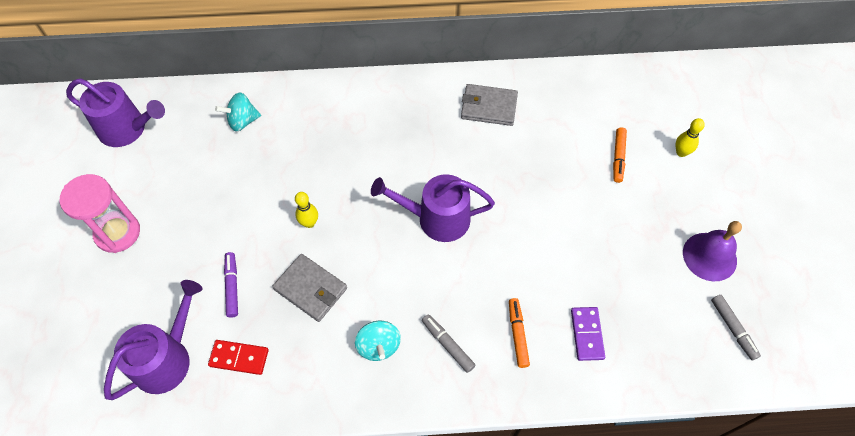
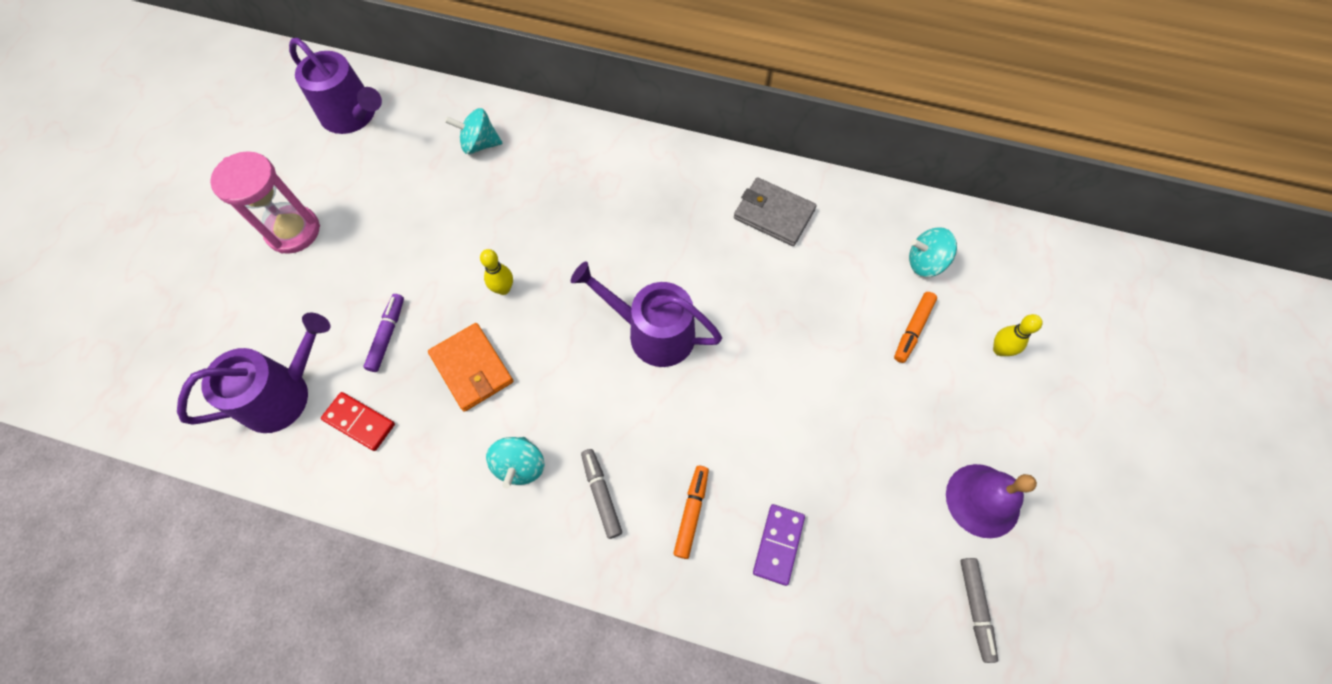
camera: 20 degrees right, 5 degrees up
grey wallet [272,254,347,322] -> orange wallet [428,323,513,412]
none -> turquoise spinning top [909,227,957,277]

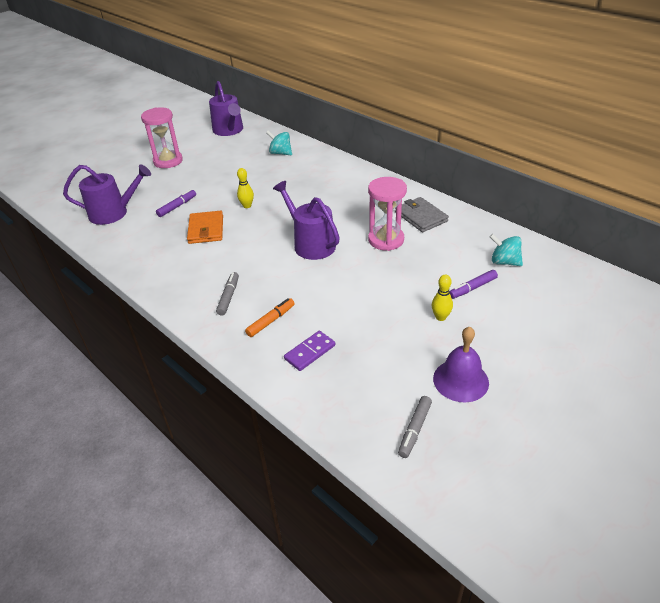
camera: 30 degrees right, 25 degrees down
red domino [321,392,395,451] -> none
turquoise spinning top [486,437,545,489] -> none
orange marker [894,292,937,363] -> purple marker [450,270,498,299]
yellow bowling pin [993,314,1043,356] -> yellow bowling pin moved to [432,275,453,321]
none -> pink hourglass [368,177,407,251]

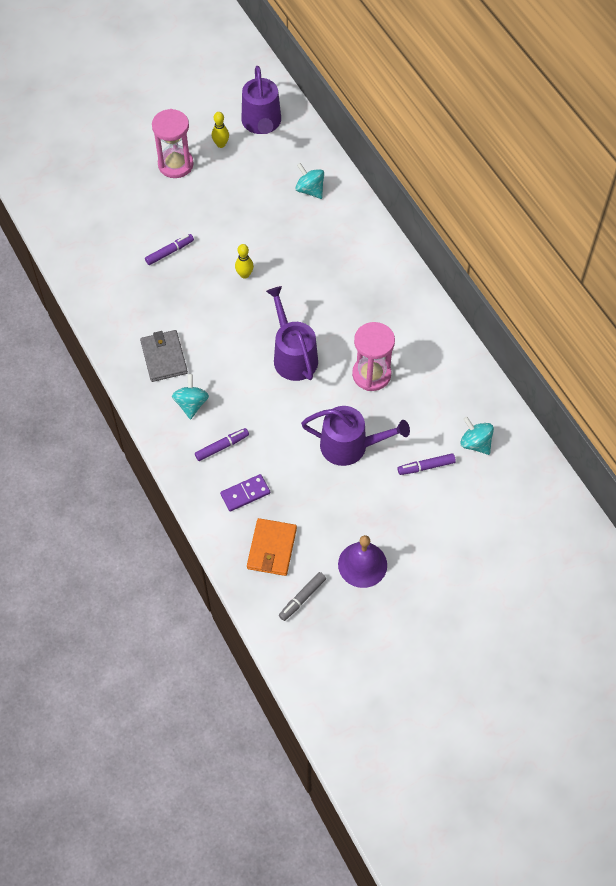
camera: 15 degrees right, 20 degrees up
purple watering can [63,165,151,225] -> purple watering can moved to [301,406,410,466]
orange wallet [187,211,223,244] -> orange wallet moved to [247,518,297,576]
grey marker [216,272,239,316] -> turquoise spinning top [172,374,209,420]
orange marker [245,298,295,337] -> purple marker [195,428,249,461]
grey wallet [395,197,449,232] -> grey wallet moved to [140,330,188,382]
yellow bowling pin [432,275,453,321] -> yellow bowling pin moved to [212,112,229,148]

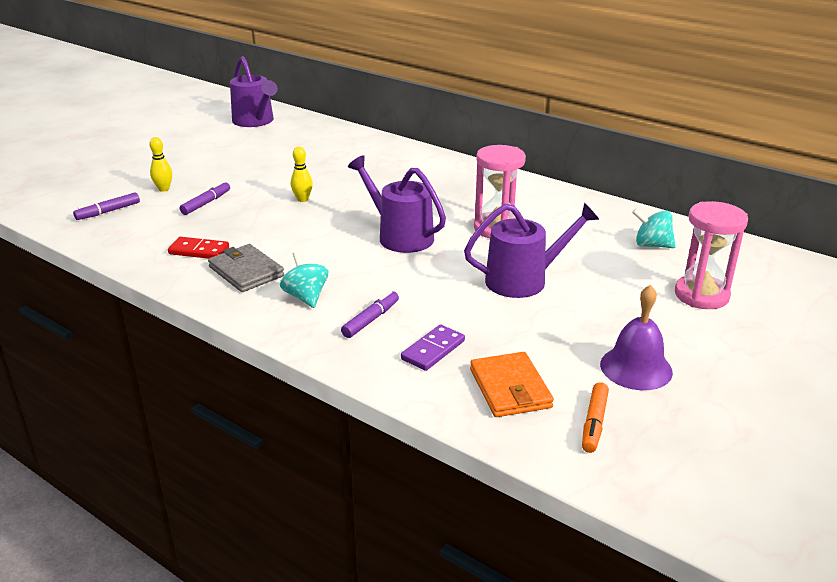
camera: 25 degrees left, 30 degrees down
pink hourglass [152,109,194,178] -> pink hourglass moved to [675,201,748,309]
yellow bowling pin [212,112,229,148] -> yellow bowling pin moved to [149,137,172,192]
grey marker [279,572,326,621] -> orange marker [582,382,609,453]
turquoise spinning top [295,163,324,199] -> none
purple marker [398,453,456,475] -> purple marker moved to [73,192,140,220]
none -> red domino [168,237,229,259]

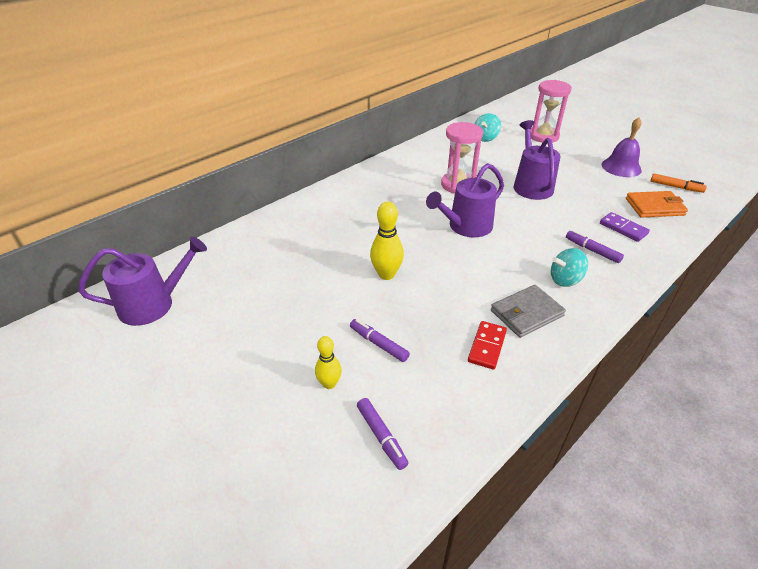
camera: 80 degrees left, 10 degrees up
yellow bowling pin [291,147,313,202] -> yellow bowling pin [370,202,404,280], size x1.55

